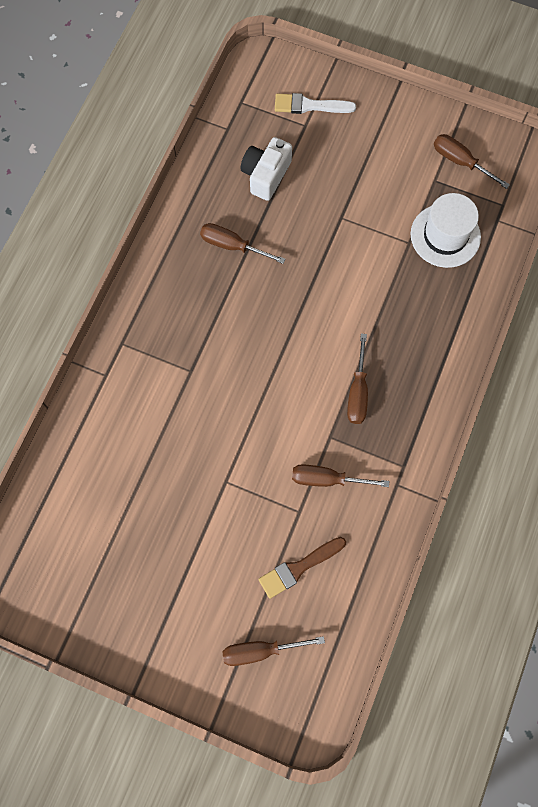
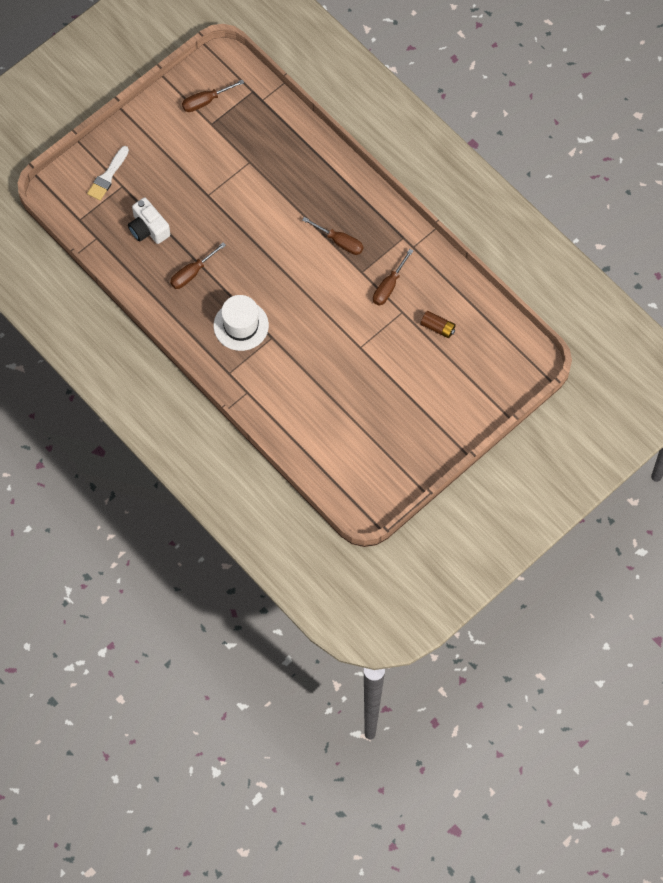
camera: 65 degrees left, 5 degrees down
brown screwdriver [222,636,325,666] -> none
brown brush [258,537,346,599] -> brown battery [421,311,456,338]
white hat [411,193,481,268] -> white hat moved to [214,295,269,351]

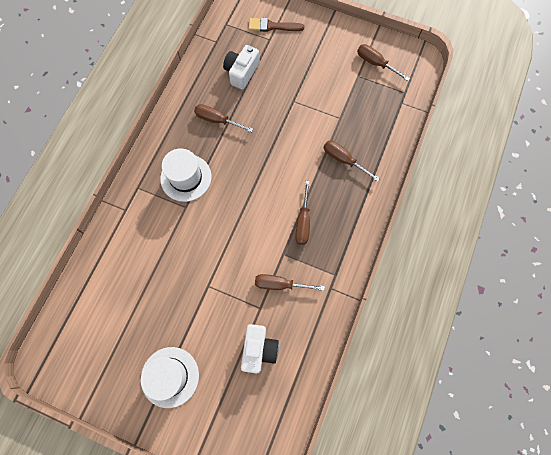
camera: 65 degrees right, 5 degrees up
white brush [87,146,129,201] -> brown brush [249,18,304,32]
brown battery [421,311,456,338] -> white camera [241,324,279,374]
none -> white hat [141,347,199,408]
none -> brown screwdriver [324,141,380,182]

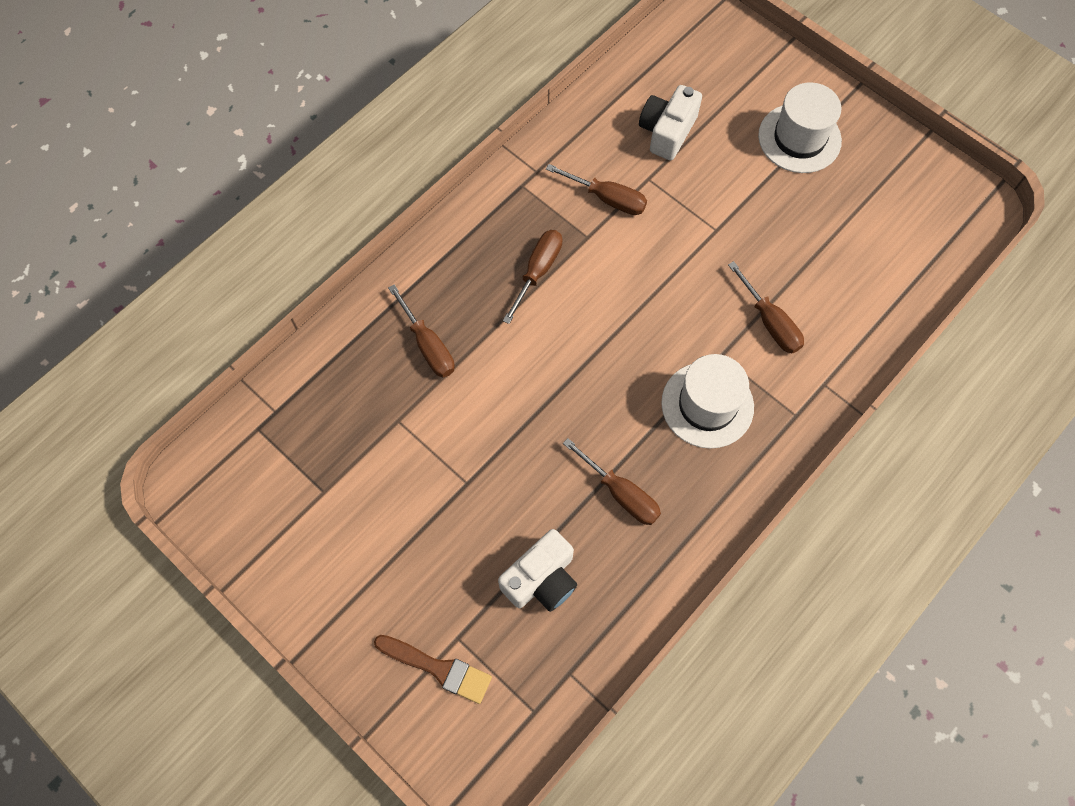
camera: 160 degrees left, 5 degrees down
brown screwdriver [357,44,410,81] -> brown screwdriver moved to [728,261,804,353]

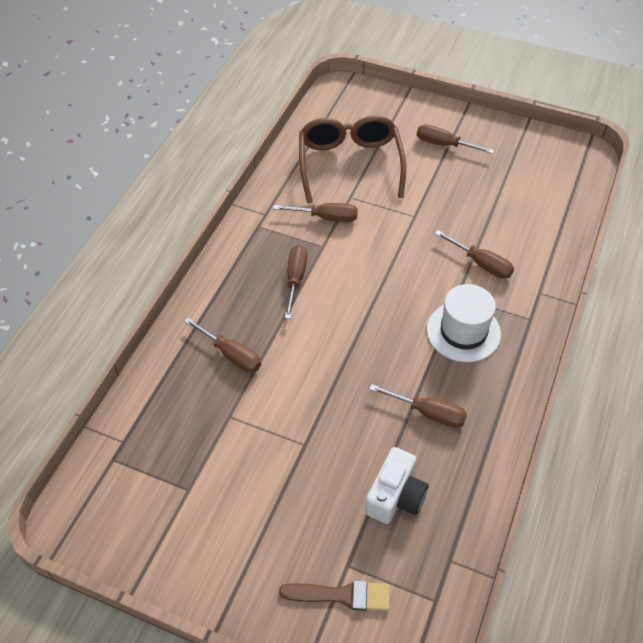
camera: 20 degrees left, 15 degrees down
white camera [639,85,702,160] -> brown glasses [299,115,406,203]
white hat [758,82,842,173] -> brown screwdriver [417,125,494,154]

